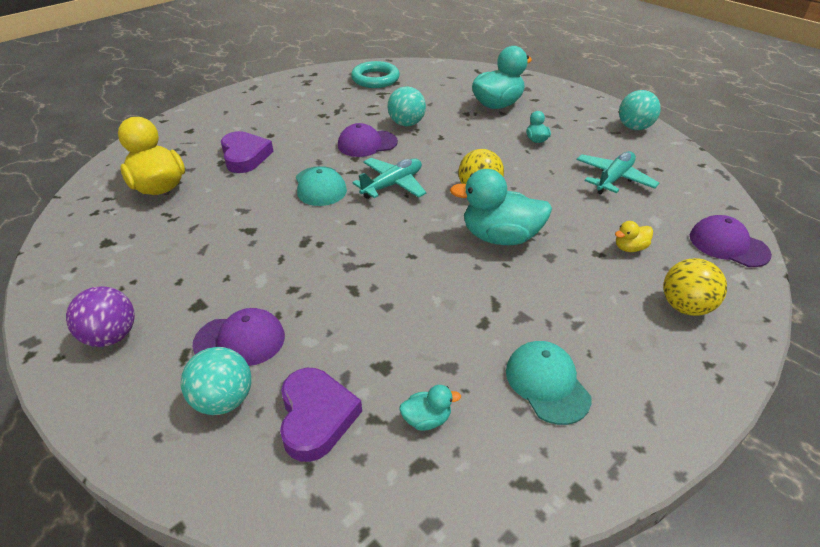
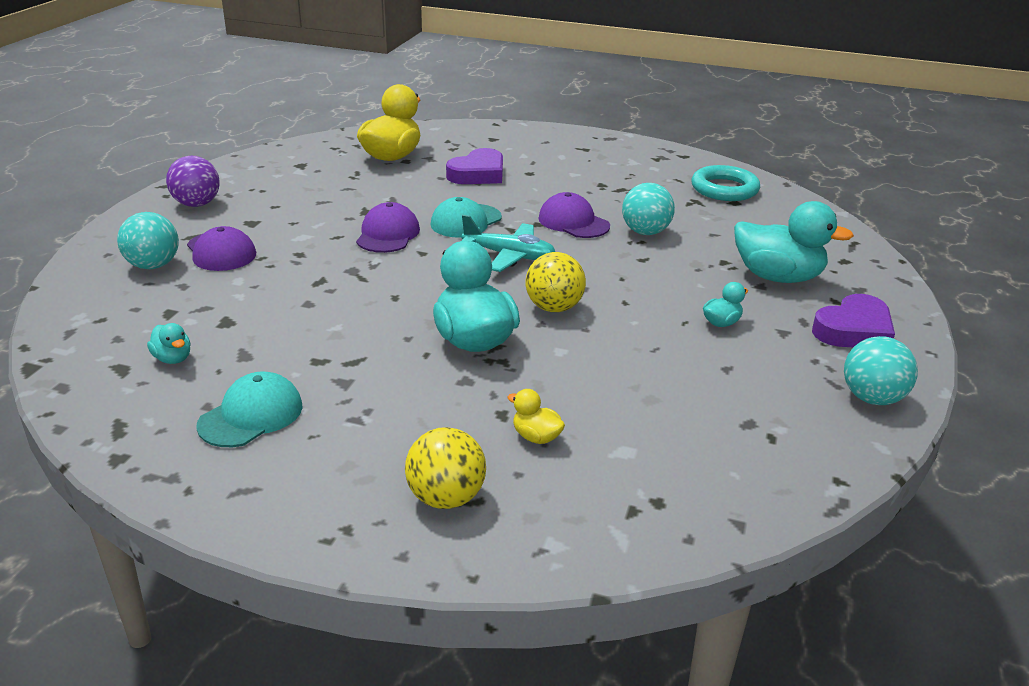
camera: 60 degrees right, 10 degrees down
purple heart [280,368,362,462] -> purple heart moved to [812,294,895,347]
turquoise plane [576,151,659,195] -> none
purple cap [690,215,772,267] -> purple cap moved to [356,202,420,253]

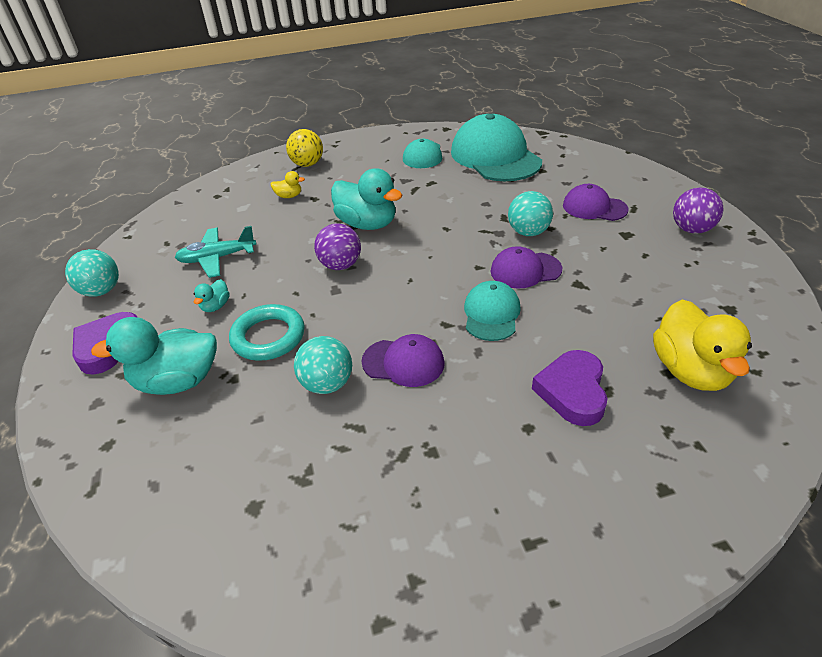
camera: 150 degrees right, 10 degrees up
turquoise ball [117,212,179,269] -> turquoise ball moved to [508,191,553,236]
turquoise duck [147,323,191,364] -> turquoise cap [451,114,542,181]
purple cap [356,202,420,253] -> purple cap turned 105 degrees clockwise [490,246,562,288]
turquoise plane [462,215,555,272] -> turquoise plane moved to [175,226,256,278]
yellow ball [526,252,586,312] -> purple ball [314,223,361,270]
turquoise ring [692,165,760,201] -> turquoise ring moved to [229,304,305,361]

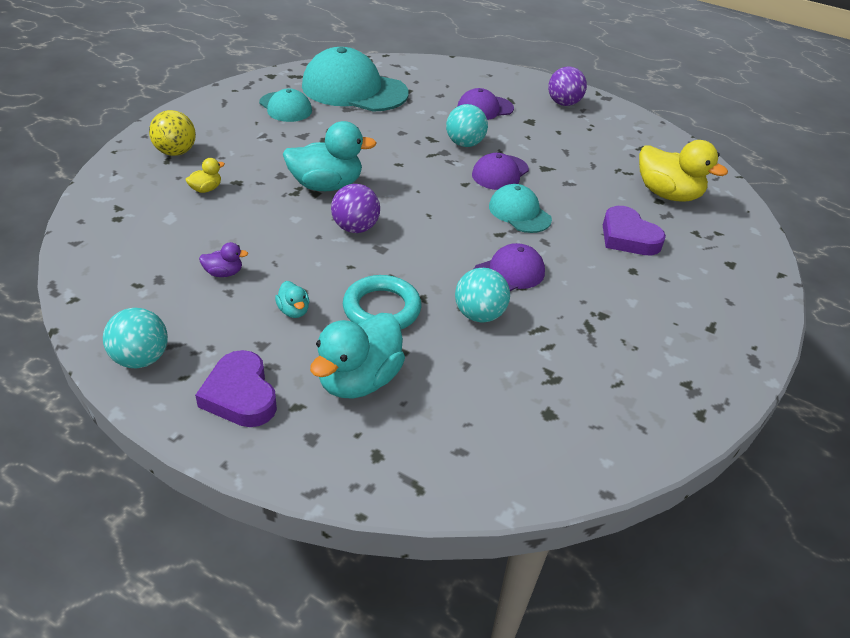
camera: 50 degrees left, 0 degrees up
turquoise plane [175,226,256,278] -> purple duck [199,242,248,277]

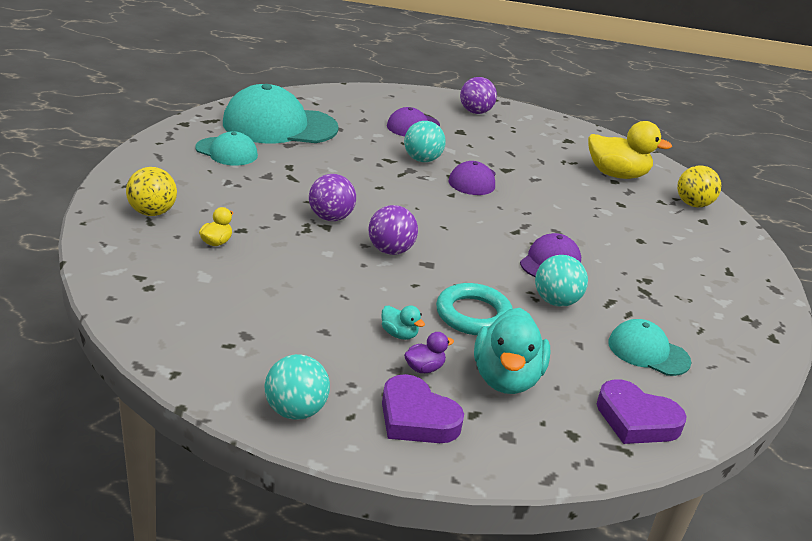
camera: 25 degrees left, 10 degrees down
purple duck [199,242,248,277] -> purple duck moved to [404,332,454,373]
turquoise duck [283,121,377,191] -> purple ball [309,174,356,221]
turquoise cap [489,184,552,233] -> turquoise cap moved to [608,319,691,376]
purple heart [603,206,666,255] -> purple heart moved to [597,379,687,444]
none -> yellow ball [677,166,721,207]

